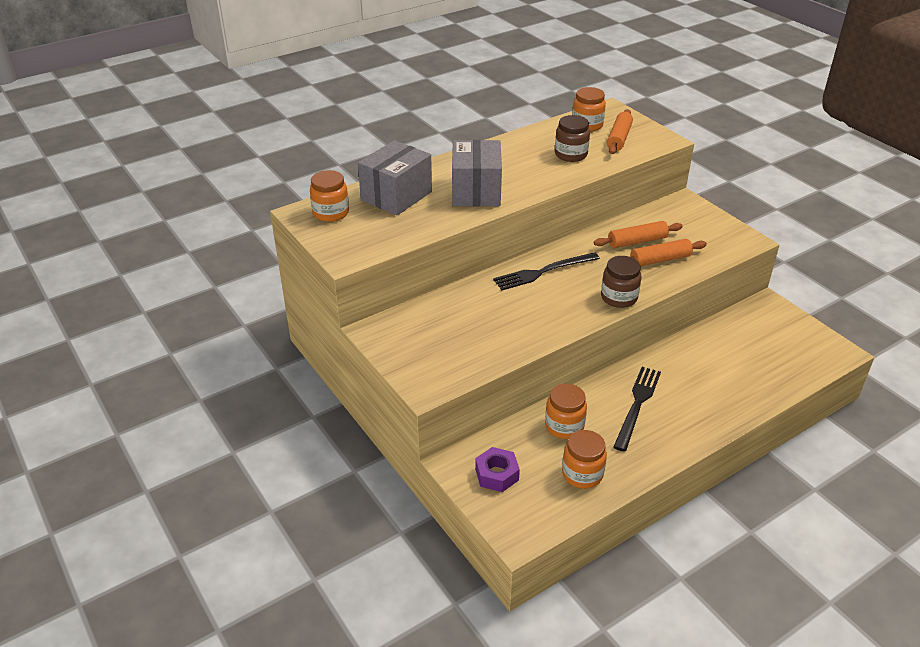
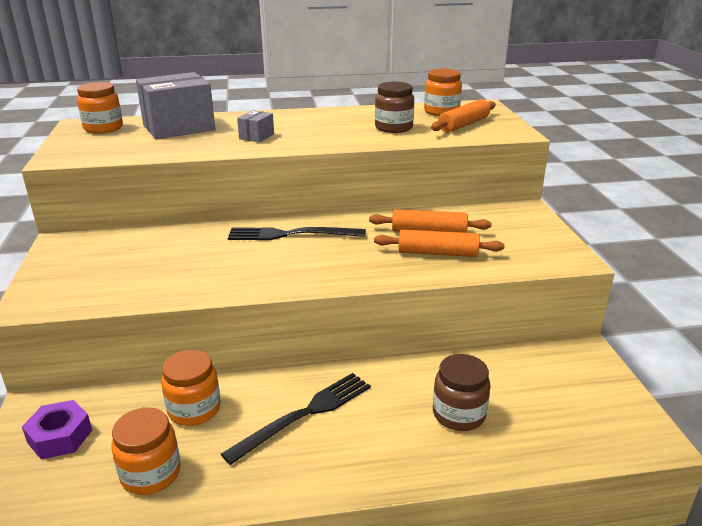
camera: 25 degrees right, 10 degrees down
grey box [452,140,502,206] -> grey box [237,110,274,143], size x0.45
brown jar [601,256,641,308] -> brown jar moved to [433,354,491,431]

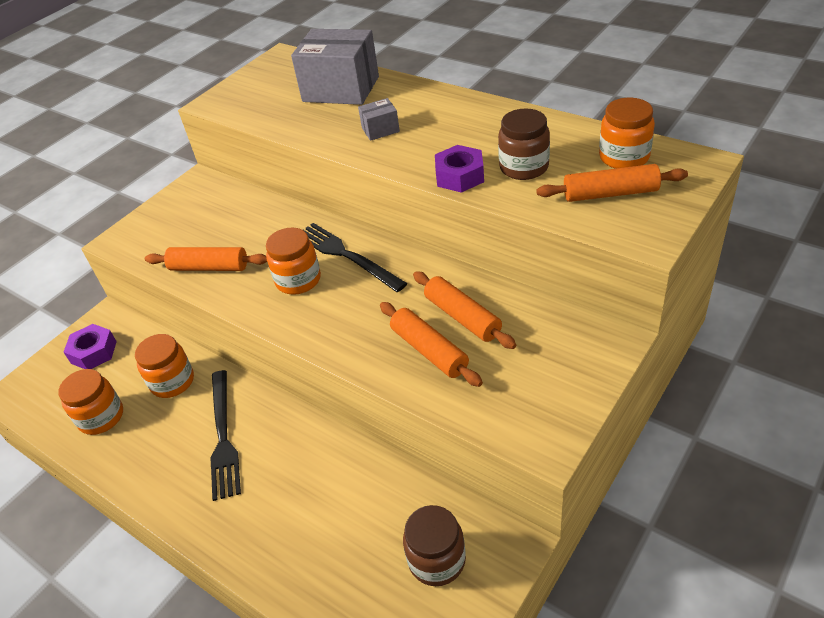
camera: 50 degrees right, 15 degrees up
orange jar [77,82,123,133] -> orange jar moved to [266,228,321,295]
black fork [221,373,371,465] -> black fork turned 75 degrees clockwise [211,370,241,501]
brown jar [433,354,491,431] -> brown jar moved to [403,505,466,586]
none -> orange rolling pin [145,247,267,271]
none -> purple nut [435,145,484,193]

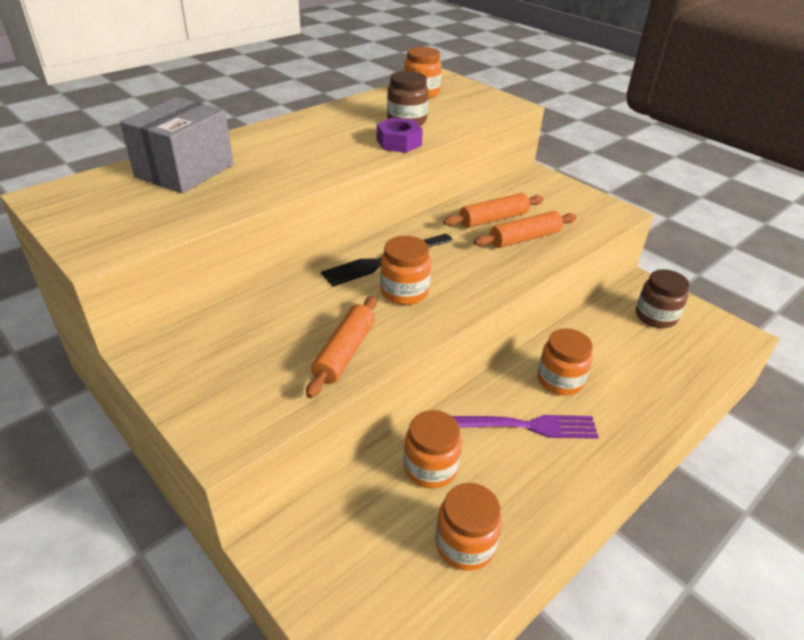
camera: 85 degrees left, 5 degrees down
purple nut [63,324,117,369] -> none
black fork [211,370,241,501] -> purple fork [452,415,599,439]
grey box [358,98,400,141] -> none
orange rolling pin [536,164,688,202] -> none
none -> orange jar [538,328,593,396]

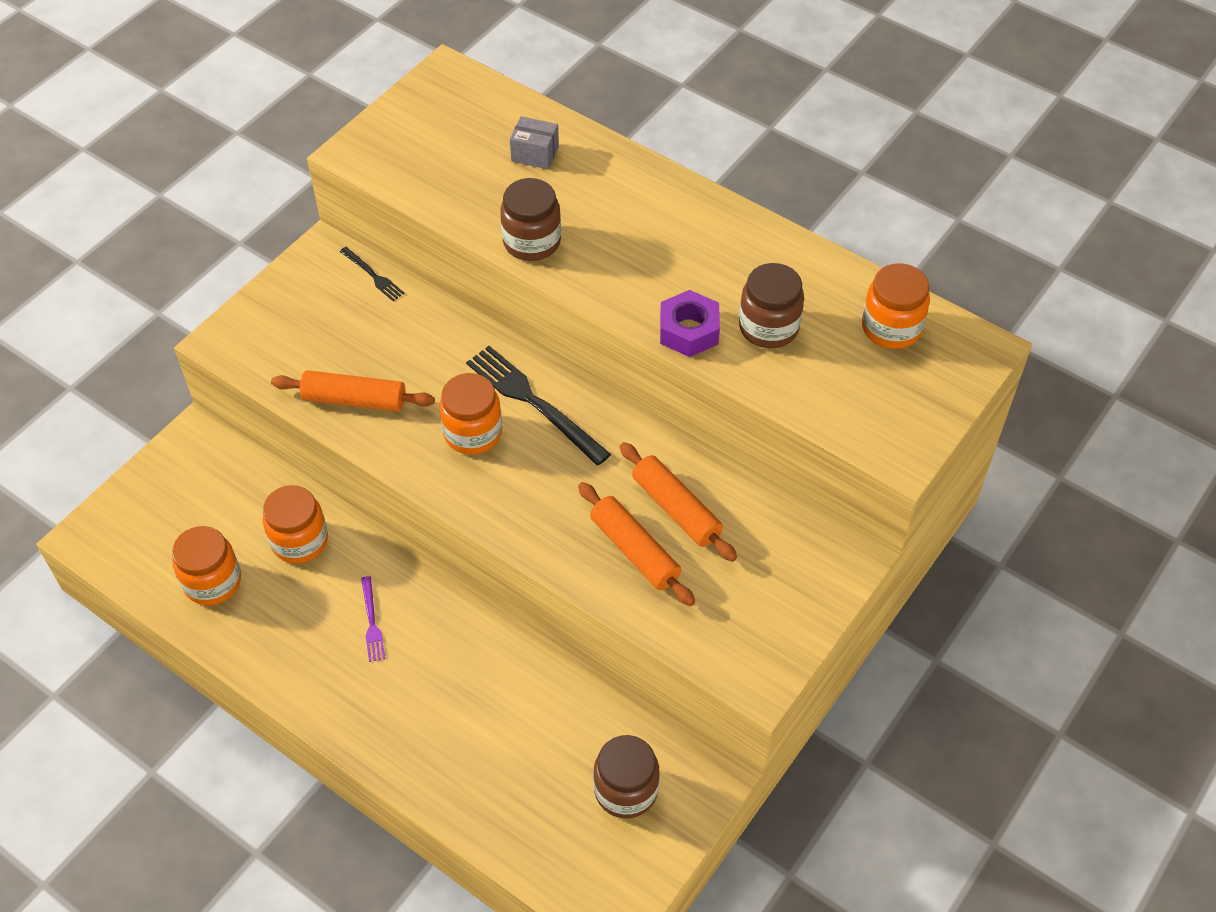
camera: 80 degrees right, 15 degrees up
grey box [120,97,233,194] -> grey box [510,116,559,169], size x0.45
purple fork [452,415,599,439] -> purple fork [361,576,385,662], size x0.50
orange jar [538,328,593,396] -> none
none -> black fork [340,247,405,301]
none -> brown jar [500,178,561,261]

